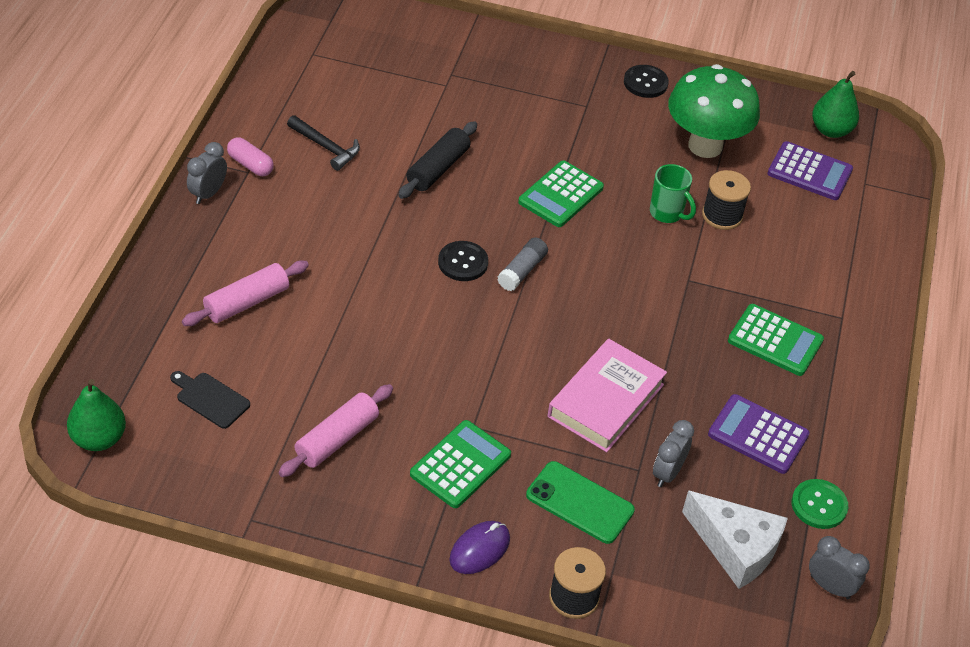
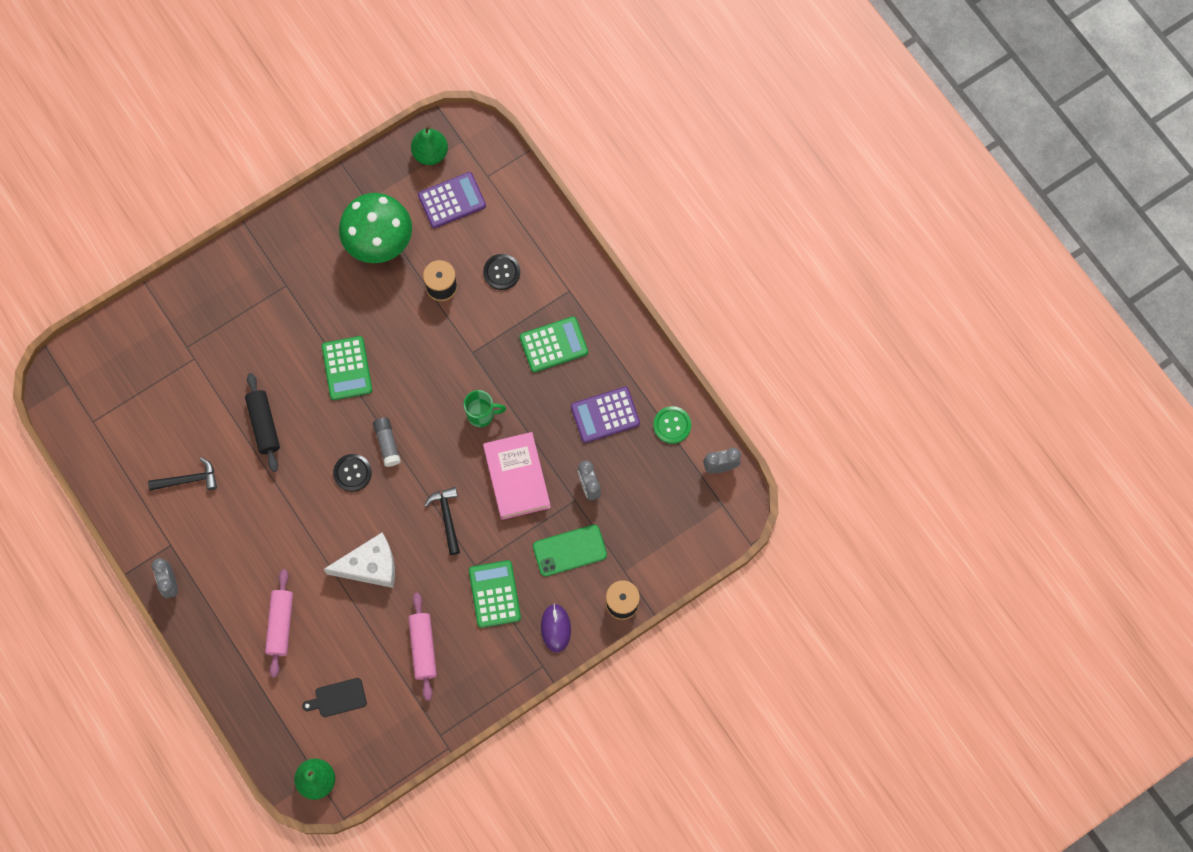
camera: 45 degrees left, 25 degrees up
pink capsule [227,137,274,176] -> none
black button [624,65,669,98] -> black button moved to [483,254,520,290]
green mug [650,164,696,223] -> green mug moved to [464,390,506,427]
white cheese [682,490,788,589] -> white cheese moved to [323,532,395,588]
none -> black hammer [424,487,460,555]

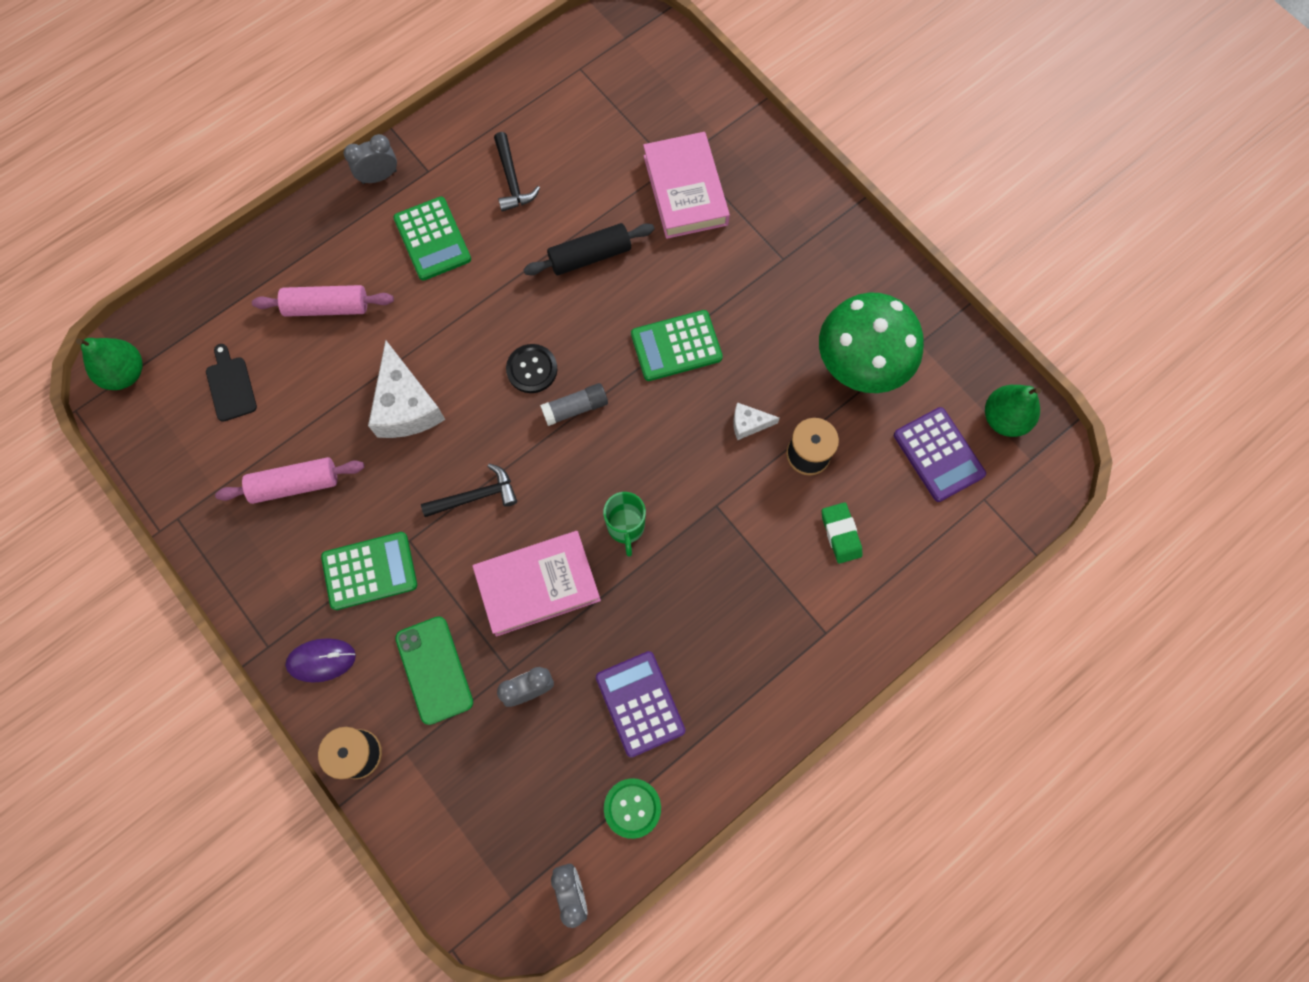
camera: 85 degrees right, 0 degrees up
black button [483,254,520,290] -> green eraser [822,502,863,564]
green calculator [520,316,588,372] -> green calculator moved to [393,197,471,281]
none -> pink book [643,132,730,239]
none -> white cheese [733,402,780,440]

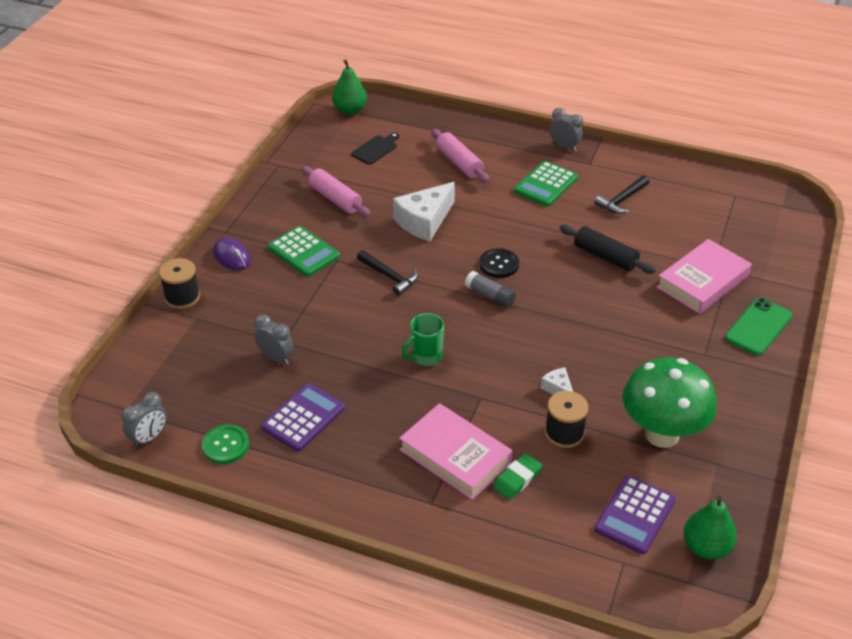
camera: 60 degrees right, 30 degrees down
green phone [395,616,473,725] -> green phone moved to [725,298,793,356]
pink book [472,531,601,637] -> pink book moved to [399,403,512,500]
green calculator [631,310,723,381] -> none

